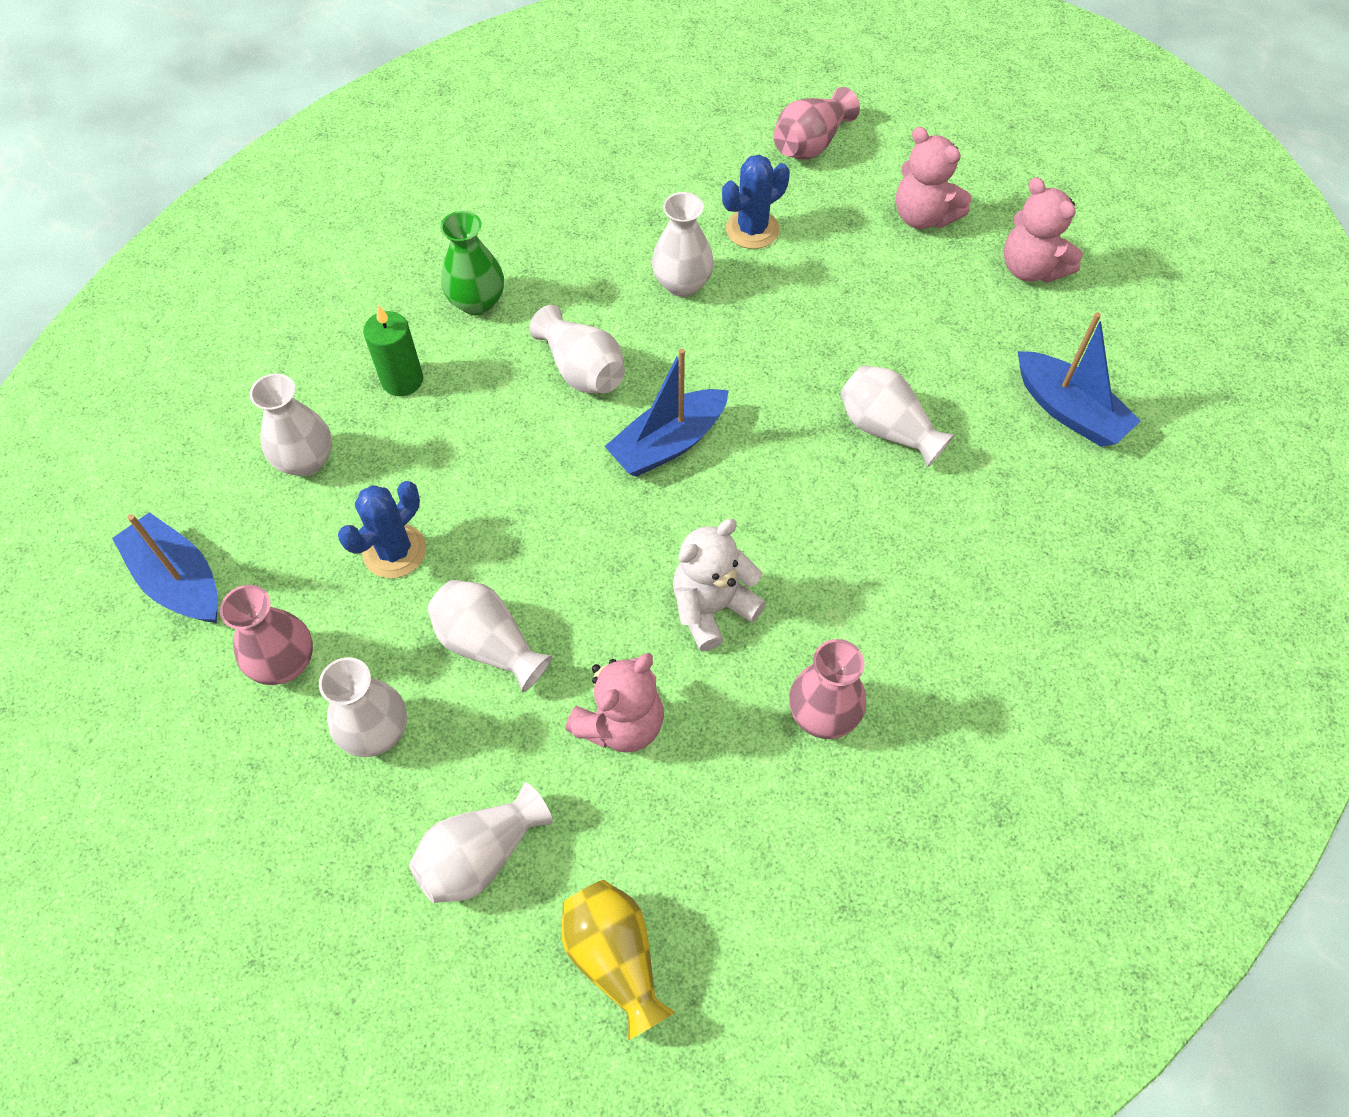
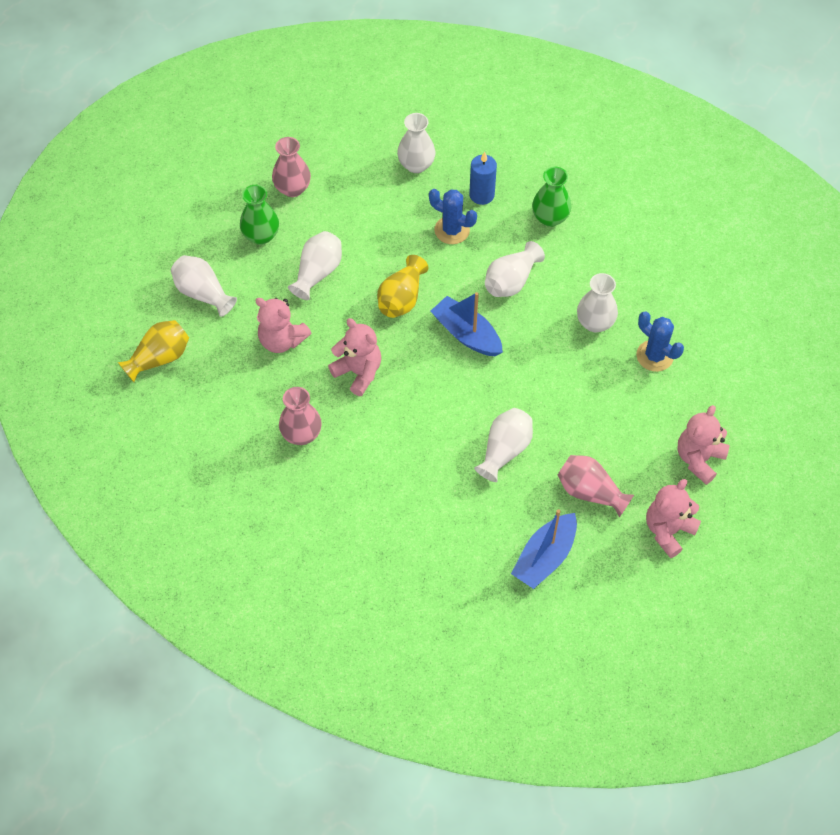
camera: 80 degrees right, 0 degrees up
blue boat [112,512,218,623] -> none
white vase [319,657,407,757] -> green vase [240,185,279,245]
blue cactus [338,481,426,578] -> blue cactus moved to [429,189,477,244]
green candle [363,305,423,396] -> blue candle [469,152,497,205]
white teddy bear [673,519,766,651] -> pink teddy bear [328,318,381,396]
pink vase [774,87,860,160] -> pink vase moved to [558,455,634,517]
none -> yellow vase [377,255,429,318]

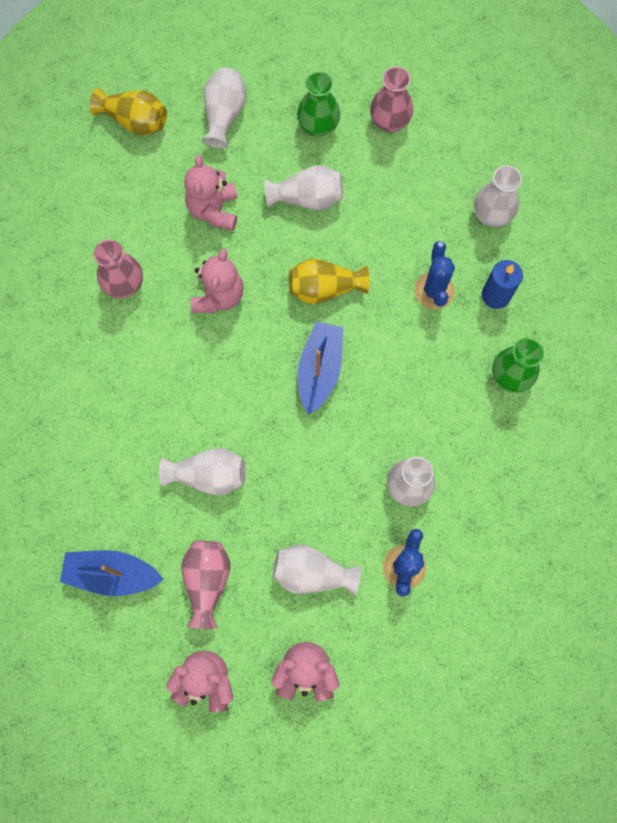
camera: 60 degrees right, 15 degrees up
white vase [485,241,545,297] -> white vase moved to [273,544,361,596]

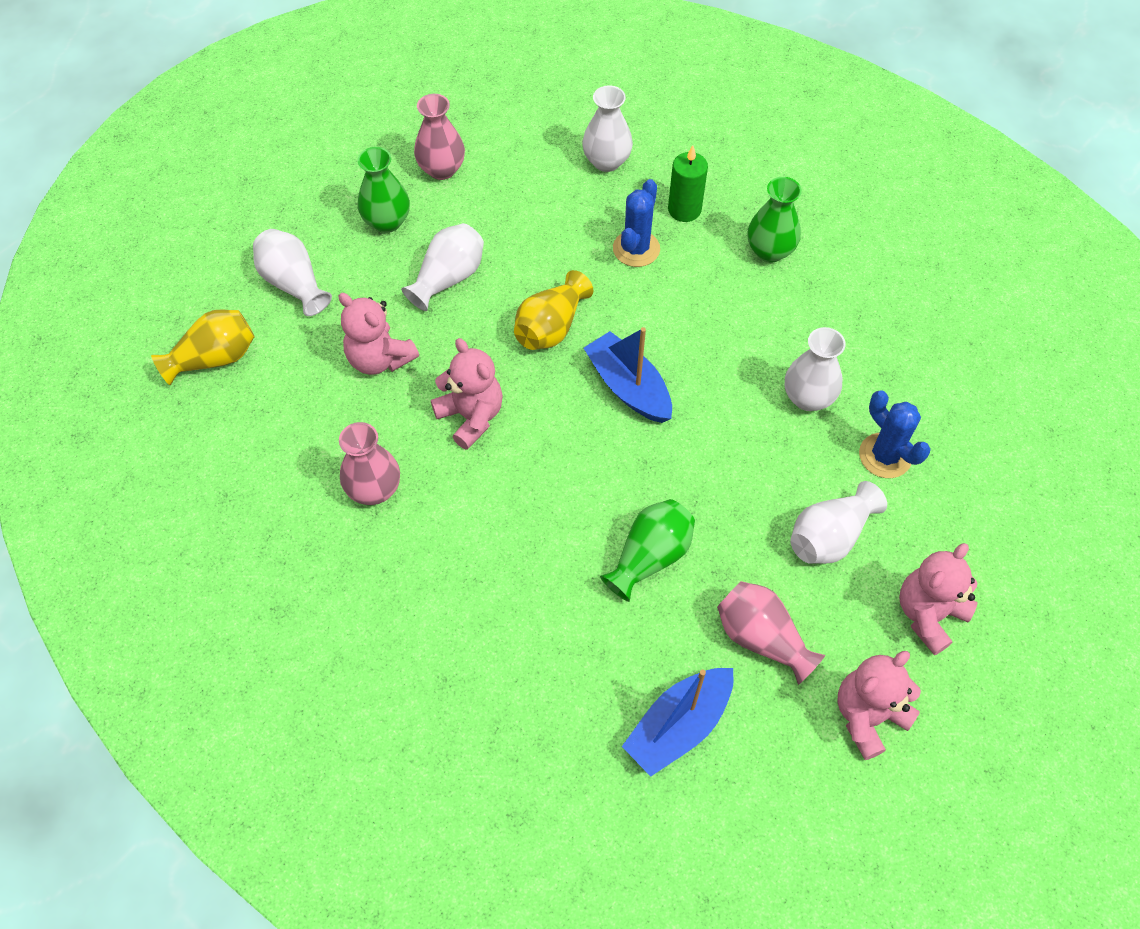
camera: 50 degrees left, 15 degrees down
white vase [159,448,246,496] -> green vase [600,499,695,602]
blue cactus [414,241,455,309] -> blue cactus turned 75 degrees clockwise [613,179,660,267]
blue candle [482,260,523,309] -> green candle [668,145,708,222]

